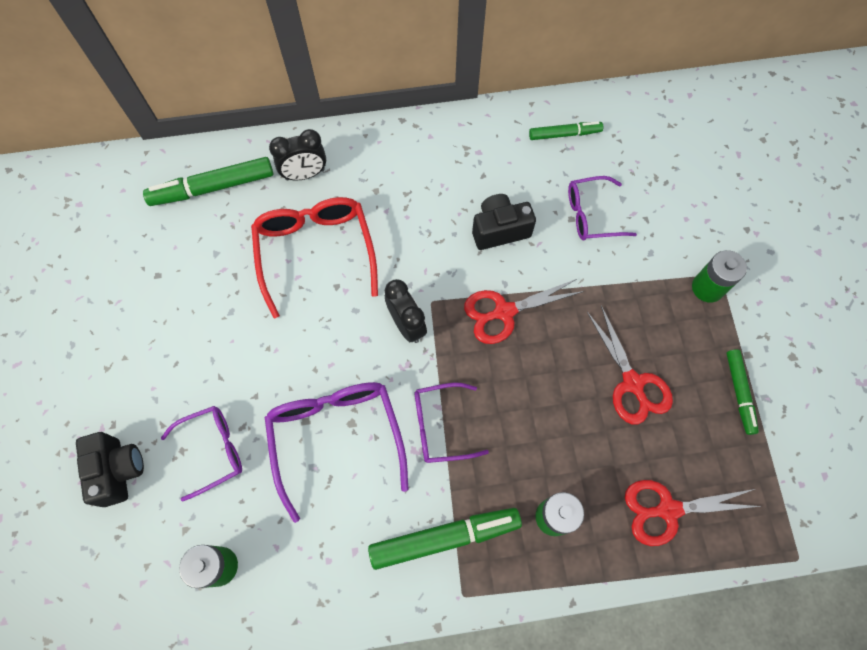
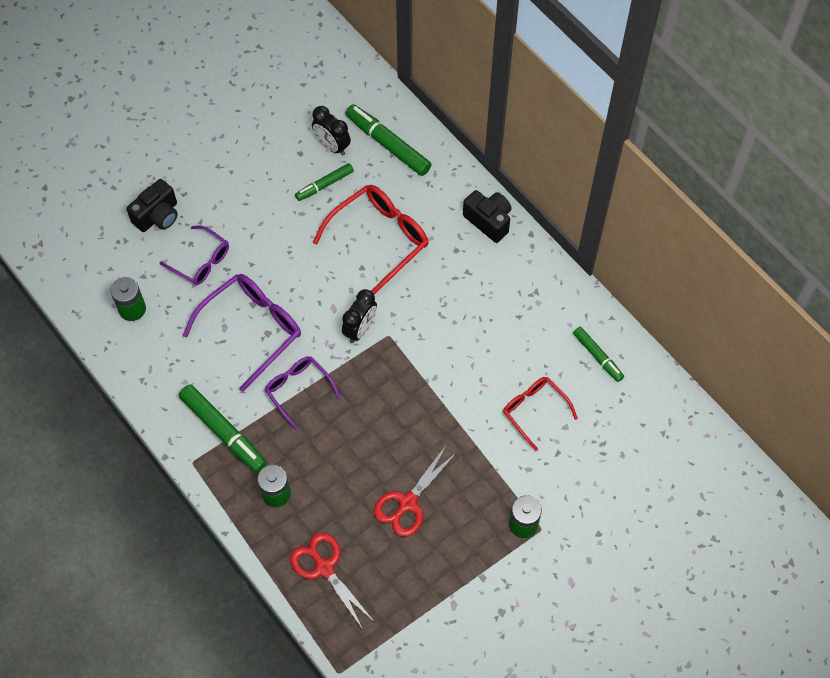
camera: 60 degrees right, 5 degrees down
black clock [269,129,326,180] -> black clock moved to [312,106,351,156]
red scissors [464,279,584,344] -> none
black camera [472,194,536,250] -> black camera moved to [463,190,512,243]
purple glasses [568,176,637,240] -> red glasses [503,377,578,451]
green marker [726,349,759,435] -> green marker moved to [295,163,354,201]

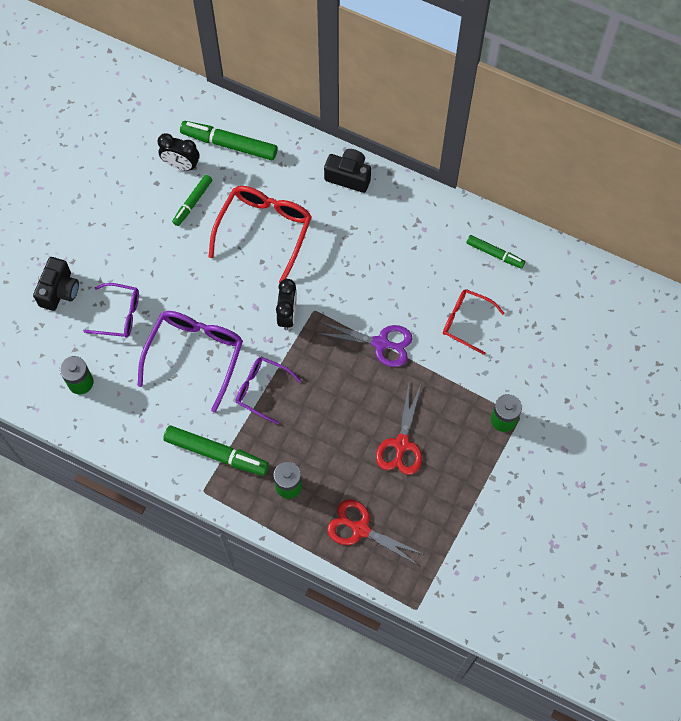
camera: 25 degrees left, 5 degrees up
none -> purple scissors [317,322,413,367]

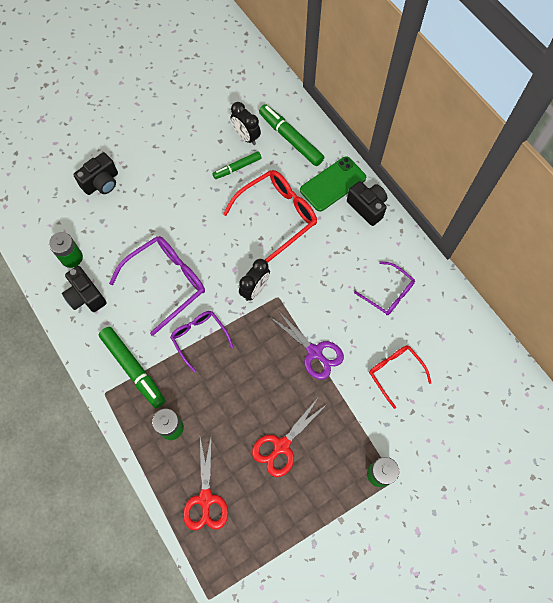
camera: 30 degrees right, 0 degrees up
purple glasses [83,283,139,338] -> purple glasses moved to [354,261,415,315]
red scissors [327,500,425,565] -> red scissors turned 150 degrees counterclockwise [183,437,228,531]
green marker [466,235,525,269] -> none
none -> black camera [62,266,107,312]
none -> green phone [300,156,366,212]

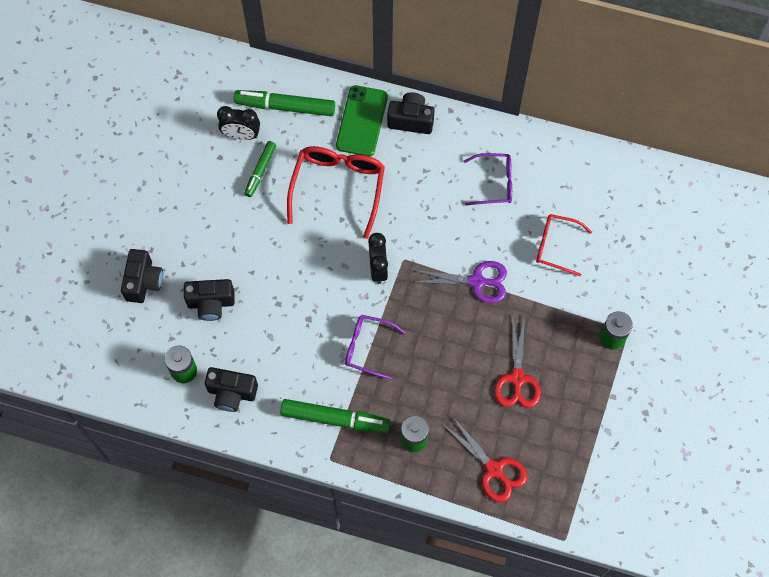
camera: 40 degrees left, 0 degrees up
purple glasses [109,236,205,336] -> none
none -> black camera [184,279,235,321]

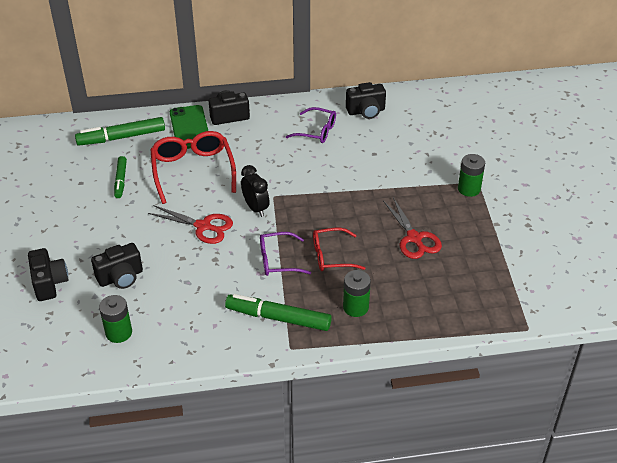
camera: 25 degrees left, 25 degrees down
black camera [205,367,258,412] -> black camera moved to [346,82,386,119]
black clock [217,106,260,140] -> none
green marker [280,399,391,434] -> green marker turned 150 degrees counterclockwise [225,294,332,331]
purple scissors [412,261,507,303] -> none
red scissors [443,416,527,502] -> red scissors moved to [148,205,233,244]
purple glasses [464,153,512,206] -> purple glasses turned 45 degrees clockwise [286,107,336,143]
red glasses [536,214,592,276] -> red glasses moved to [313,228,365,271]

